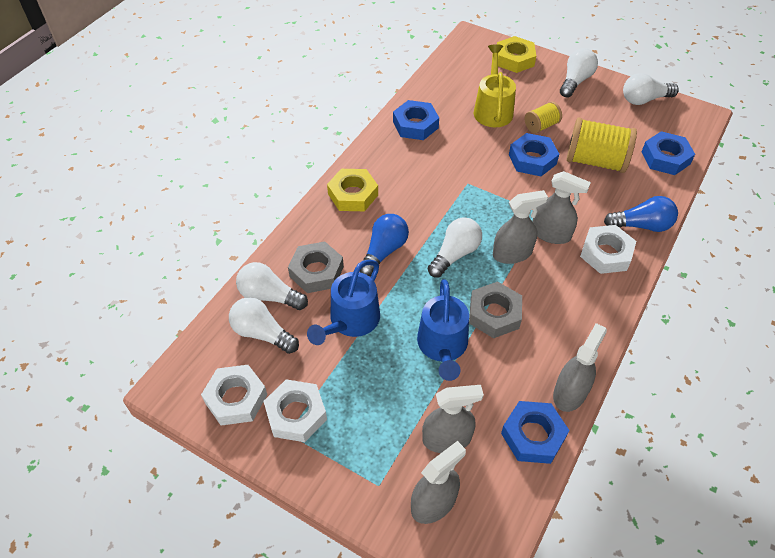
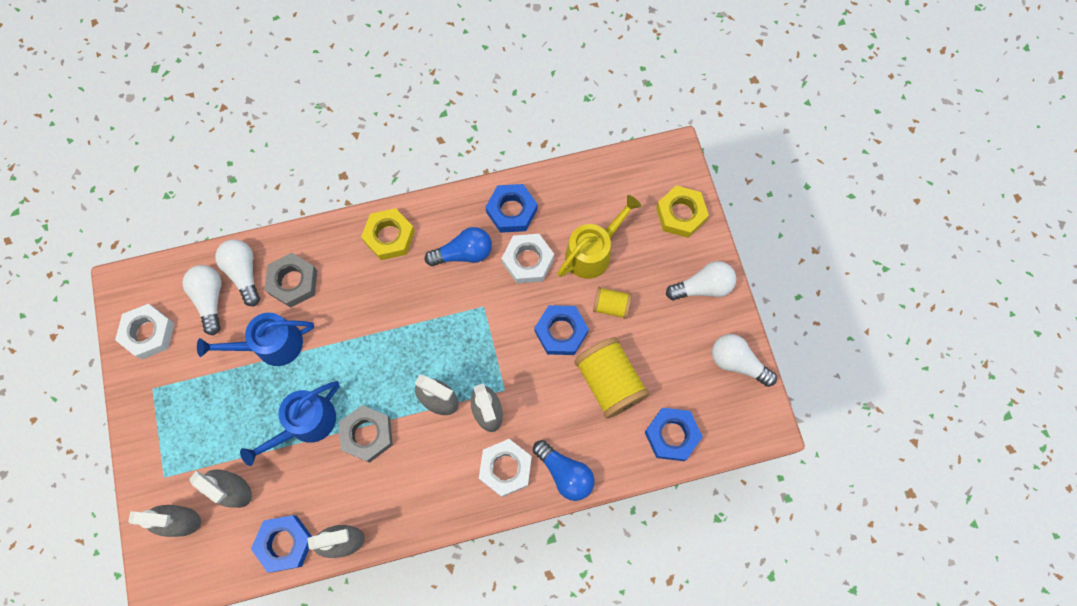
camera: 45 degrees right, 20 degrees up
white nut [264,379,327,442] -> white nut moved to [502,234,554,284]
blue light bulb [360,214,409,276] -> blue light bulb moved to [425,227,492,266]
white light bulb [428,217,482,278] -> none

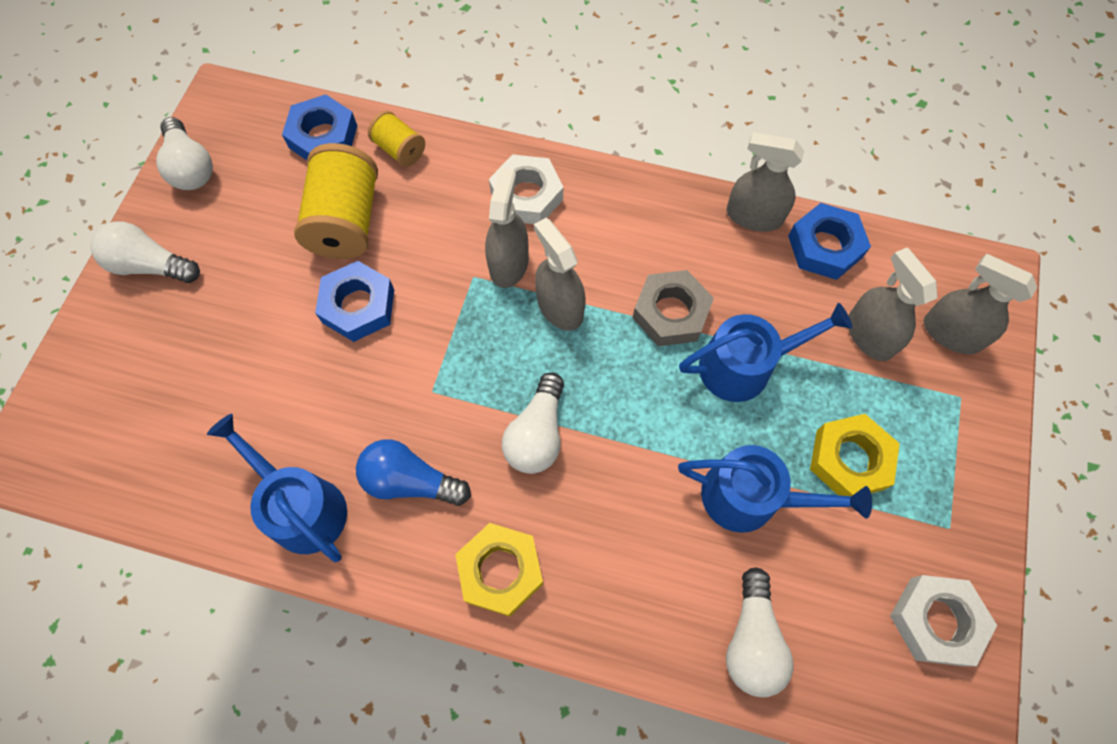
camera: 150 degrees left, 5 degrees down
white light bulb [182,265,222,335] -> white light bulb moved to [502,373,564,474]
grey nut [264,253,317,308] -> none
blue nut [486,184,537,233] -> blue watering can [207,414,347,562]
white nut [502,234,554,284] -> none
blue light bulb [533,440,595,501] -> none
yellow watering can [558,195,641,279] -> none
yellow spool [593,287,632,319] -> yellow spool moved to [368,111,425,167]
yellow nut [656,186,709,238] -> yellow nut moved to [810,414,900,496]

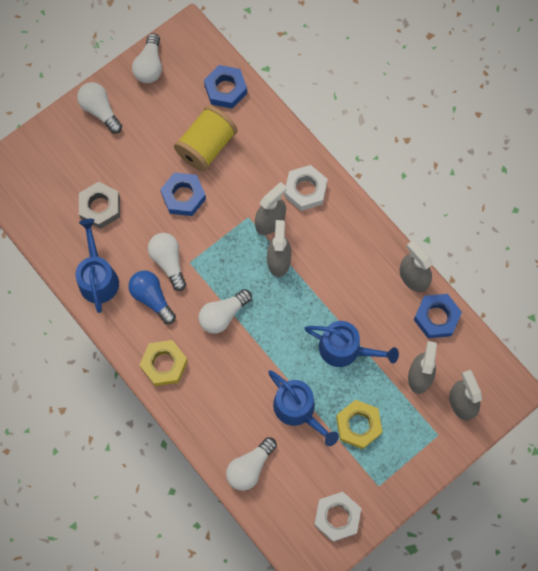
camera: 35 degrees right, 5 degrees up
yellow spool [368,111,425,167] -> none
grey nut [633,270,714,346] -> grey nut moved to [79,182,120,229]
none -> white light bulb [148,233,186,291]

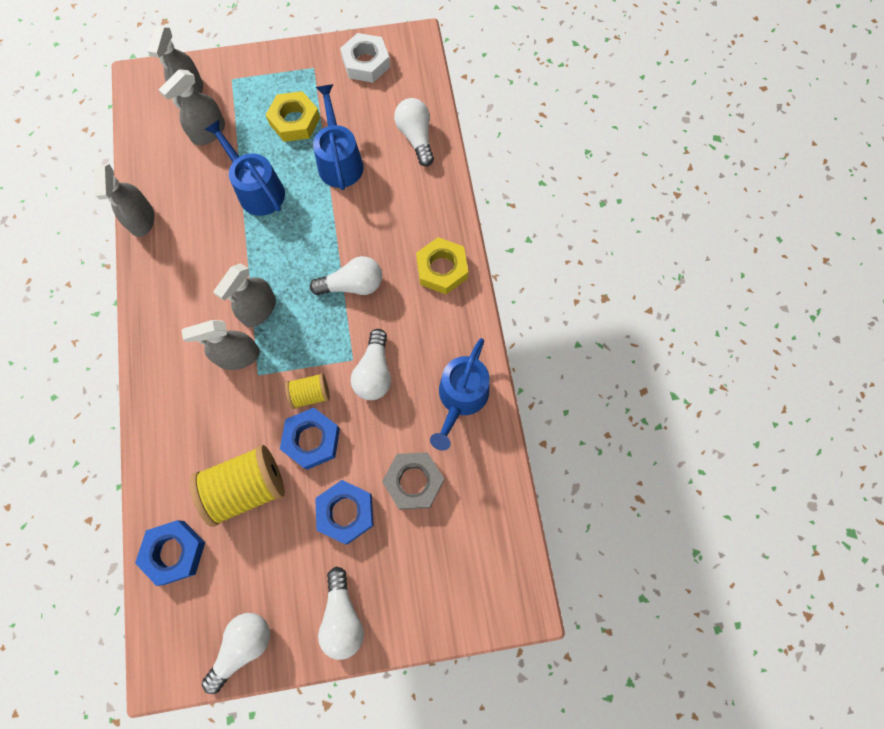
camera: 150 degrees left, 0 degrees up
blue light bulb [128,271,176,324] -> none
white light bulb [226,437,277,491] -> white light bulb turned 90 degrees counterclockwise [394,98,434,166]
white nut [284,165,328,211] -> none
blue nut [414,294,462,338] -> blue nut moved to [315,480,374,545]
none -> yellow spool [285,373,330,409]

